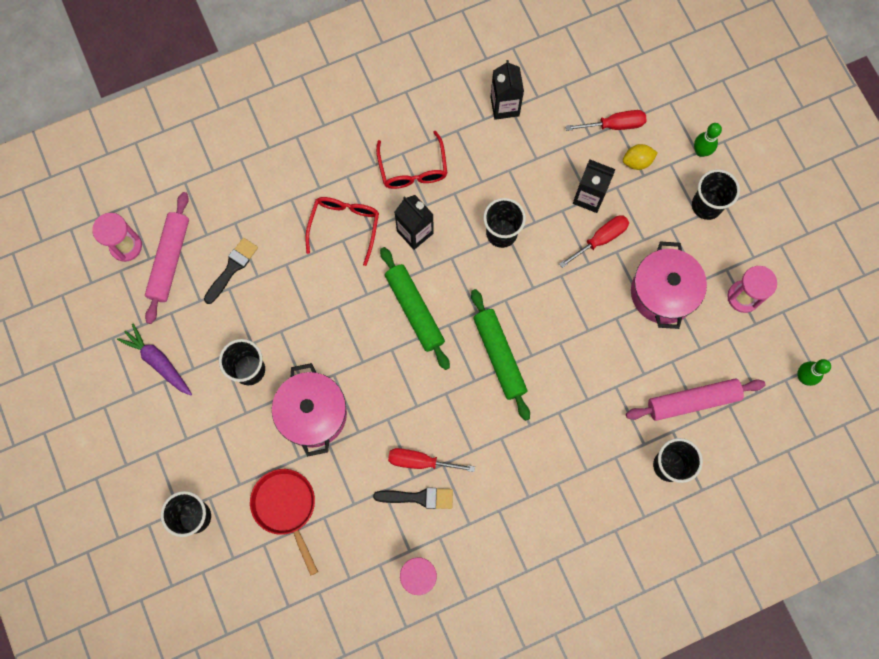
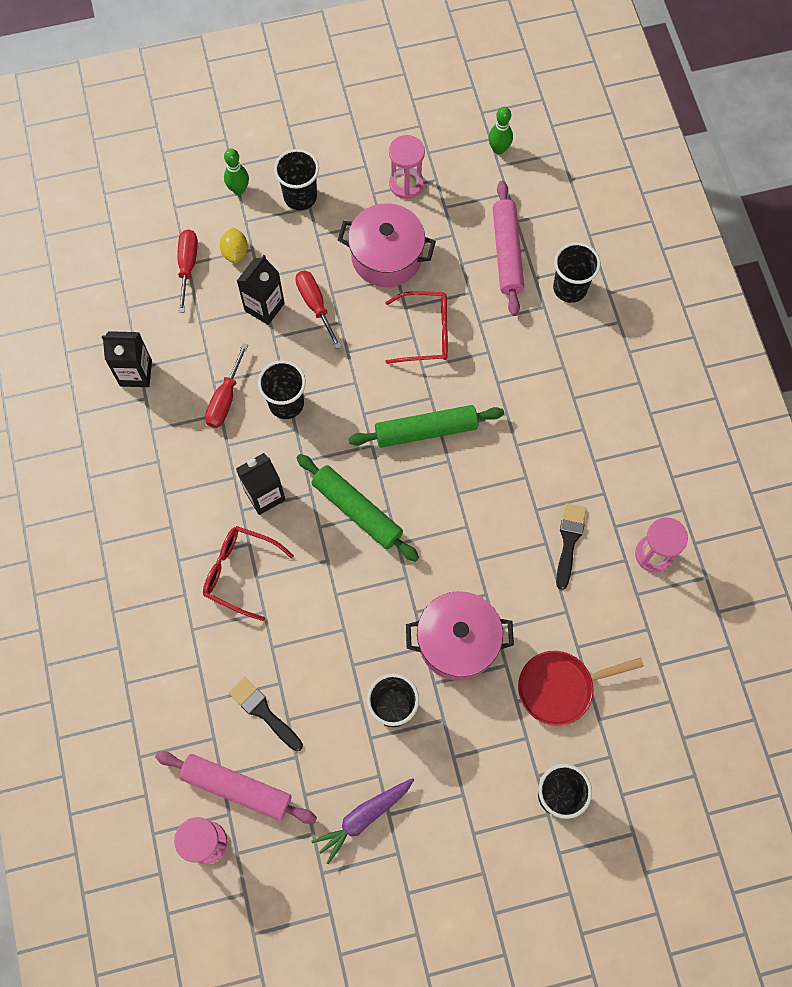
camera: 80 degrees left, 5 degrees down
red glasses [376,131,447,189] -> red glasses moved to [385,291,448,364]
green rolling pin [380,247,450,370] -> green rolling pin turned 60 degrees clockwise [297,454,419,562]
red screwdriver [388,448,475,472] -> red screwdriver moved to [205,343,248,428]

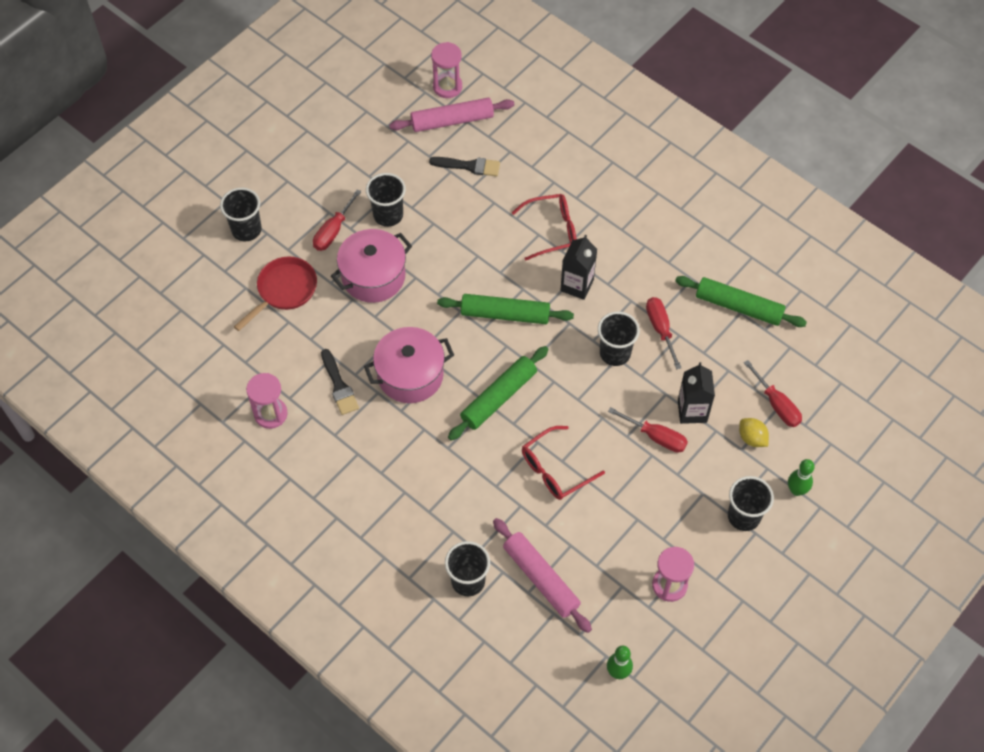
camera: 145 degrees right, 10 degrees down
black carton [102,331,152,387] -> green rolling pin [675,276,807,327]
purple carrot [311,778,414,864] -> none
pink pot [338,203,436,287] -> pink pot moved to [364,327,454,403]
none -> red screwdriver [313,189,361,251]

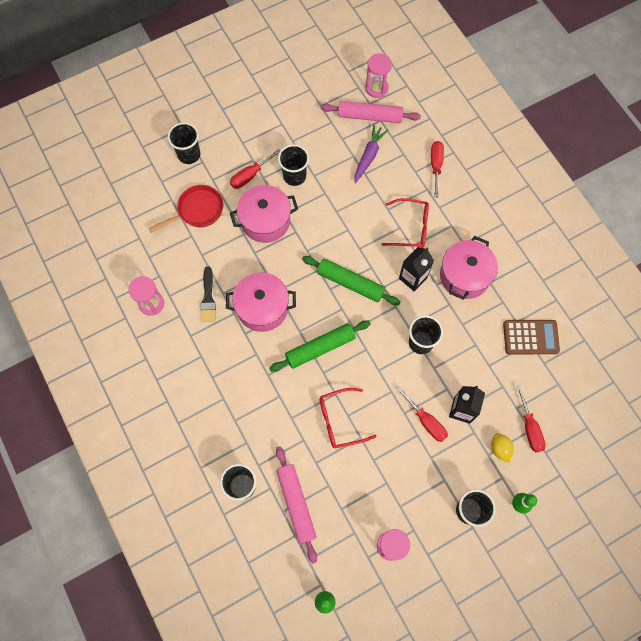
camera: 20 degrees right, 10 degrees up
black brush [429,157,500,176] -> purple carrot [354,125,388,183]
red screwdriver [646,297,682,369] -> red screwdriver moved to [431,141,444,197]
green rolling pin [675,276,807,327] -> brown calculator [503,320,560,354]
none -> pink pot [440,236,498,300]

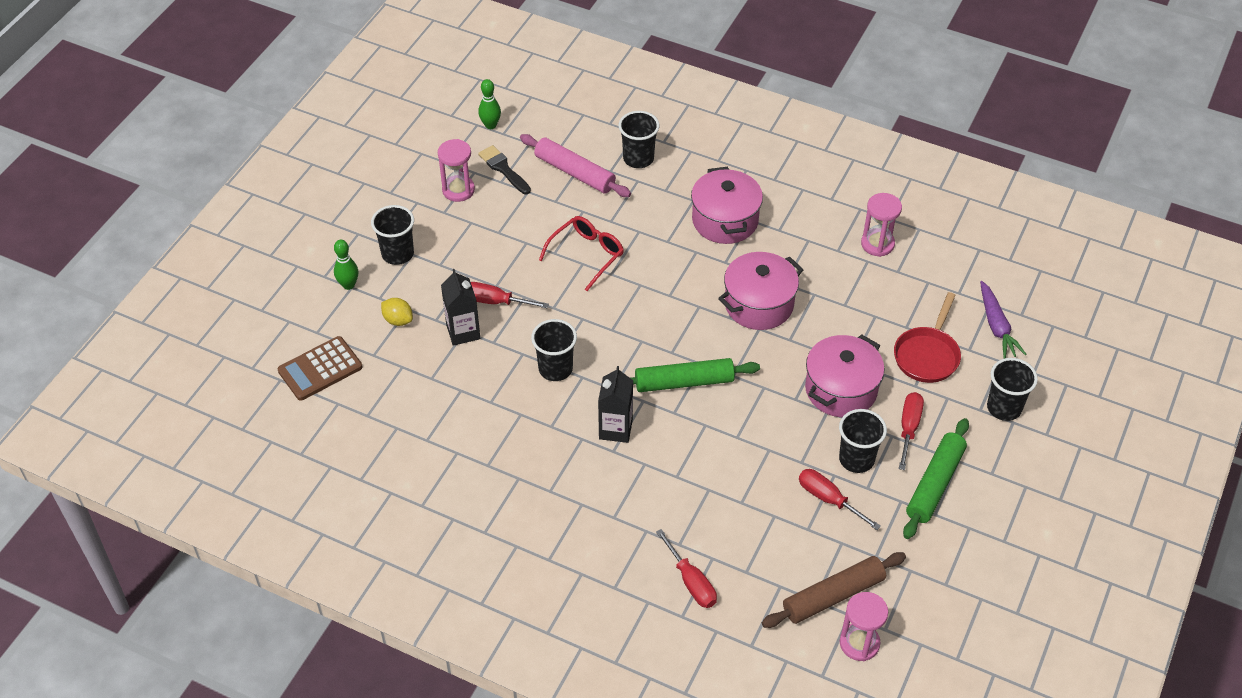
camera: 145 degrees right, 20 degrees down
black brush [200,266,216,322] -> black brush moved to [478,145,531,194]
green rolling pin [269,320,371,372] -> green rolling pin moved to [903,418,969,539]
pink rolling pin [321,101,421,123] -> brown rolling pin [762,552,906,628]
purple carrot [354,125,388,183] -> purple carrot moved to [980,281,1027,359]
red glasses [381,198,429,248] -> none
pink pot [440,236,498,300] -> pink pot moved to [691,167,763,244]
brown calculator [503,320,560,354] -> brown calculator moved to [278,336,363,401]
red screwdriver [517,385,546,453] -> red screwdriver moved to [799,469,881,530]

